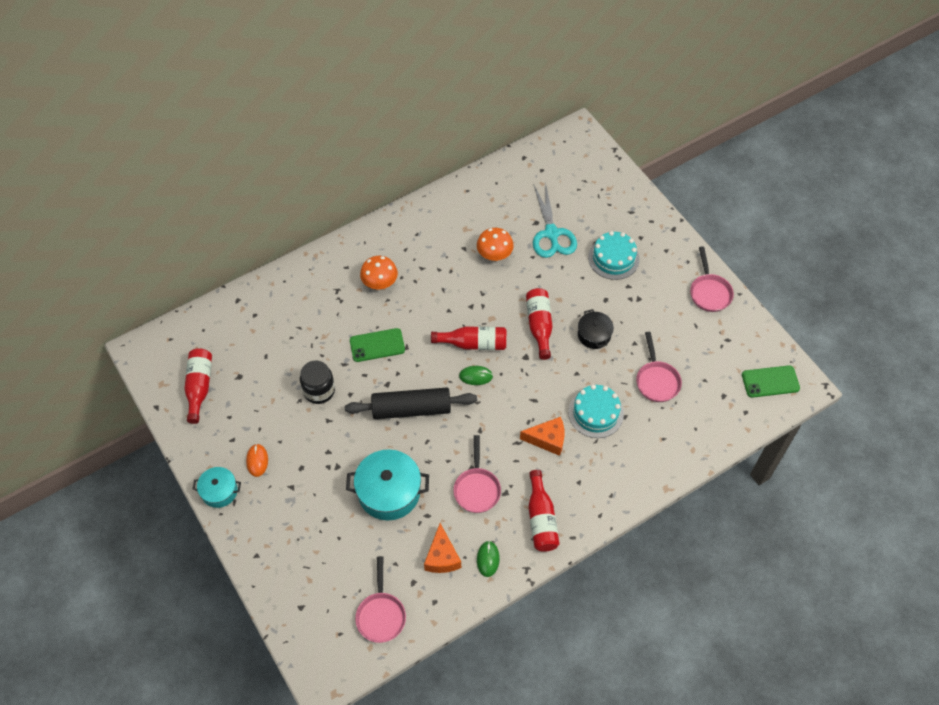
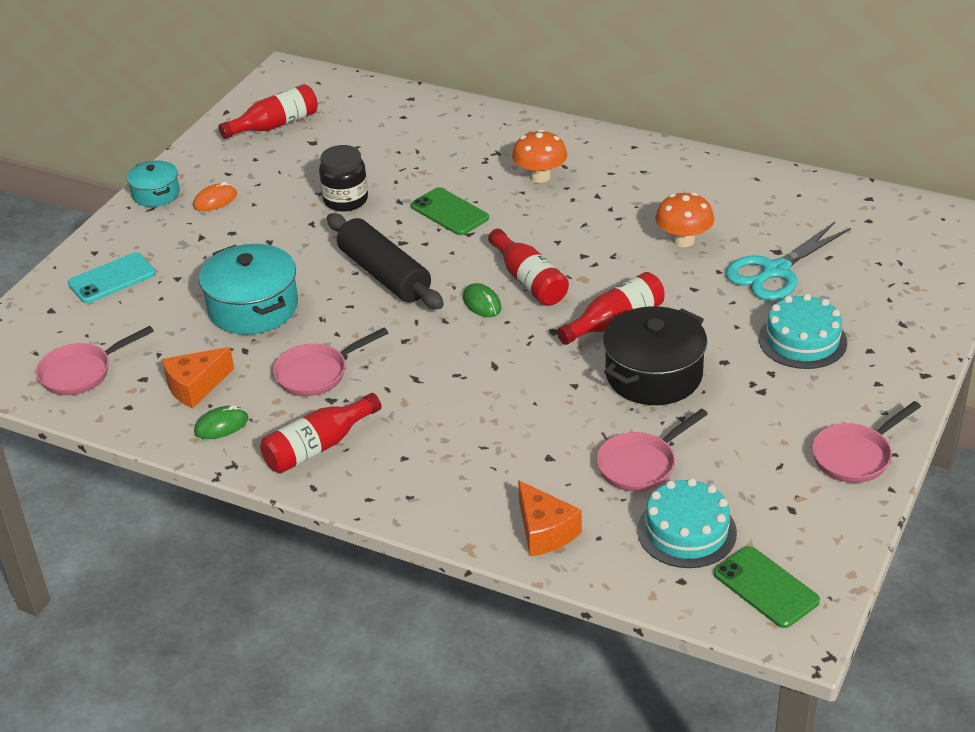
camera: 60 degrees right, 20 degrees down
orange cheese [520,417,564,456] -> orange cheese moved to [518,480,582,556]
turquoise cake [568,385,624,438] -> turquoise cake moved to [637,478,737,568]
black pot [578,309,614,349] -> black pot [603,306,707,405], size x1.73
none -> turquoise phone [68,253,155,303]

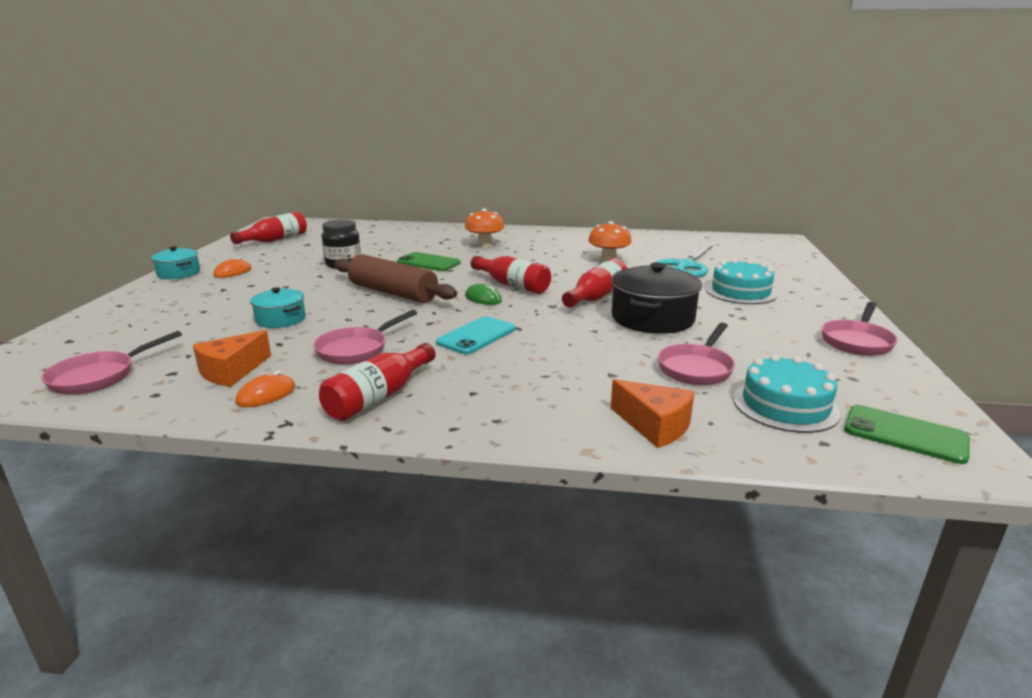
camera: 20 degrees left, 15 degrees down
turquoise phone [68,253,155,303] -> turquoise phone moved to [436,316,515,354]
green mouse [194,405,248,439] -> orange mouse [235,371,295,407]
turquoise pot [199,244,298,335] -> turquoise pot [250,287,306,328], size x0.58
black rolling pin [327,213,444,309] -> brown rolling pin [334,254,457,303]

